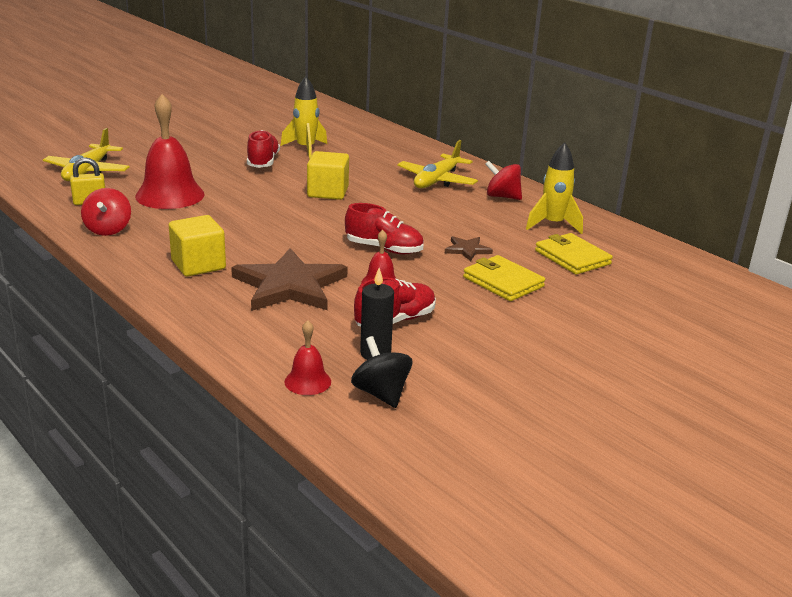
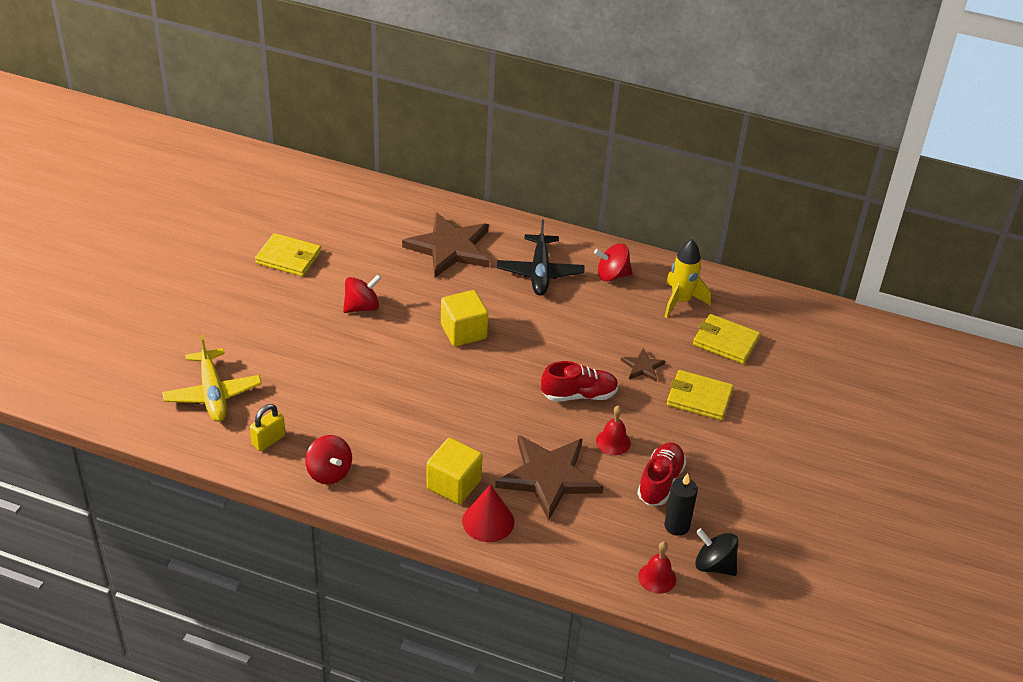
camera: 30 degrees left, 15 degrees up
red bell [135,94,205,209] -> none
red shoe [247,130,280,168] -> red spinning top [343,274,381,313]
yellow rocket [281,76,327,159] -> none
yellow plane [397,140,478,188] -> black plane [497,219,585,296]
none -> yellow wallet [255,233,321,277]
none -> brown star [402,212,489,278]
none -> red cone [462,485,514,542]

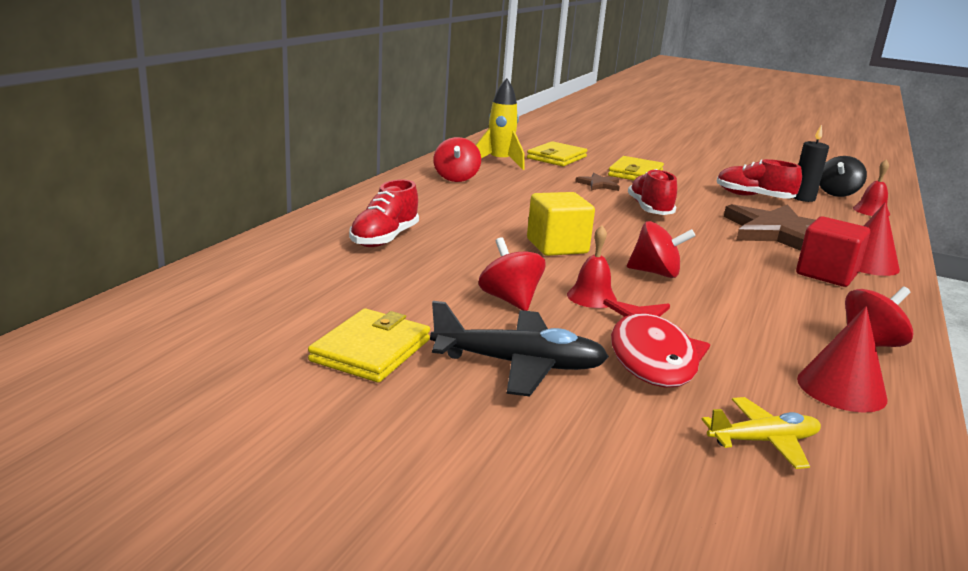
camera: 85 degrees left, 20 degrees down
yellow plane [162,335,262,422] -> yellow plane [701,397,821,469], size x0.62
yellow padlock [250,404,286,451] -> red cone [797,306,887,413]
brown star [402,212,489,278] -> red shoe [349,179,419,247]
yellow cube [427,438,483,504] -> red cube [796,216,870,287]
black plane [497,219,585,296] -> black plane moved to [430,301,609,396]
red bell [596,405,631,455] -> red bell moved to [567,225,617,308]
none -> red fish [603,299,710,388]
none -> red spinning top [627,221,695,278]

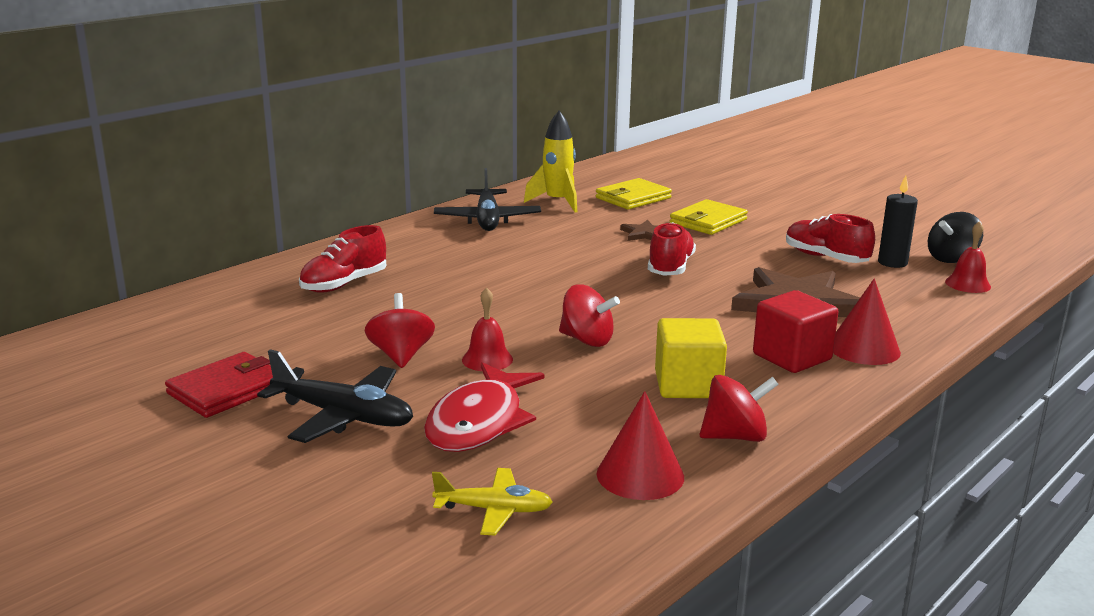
camera: 20 degrees right, 0 degrees up
yellow wallet [308,309,430,383] -> red wallet [165,352,273,418]
red spinning top [433,137,481,182] -> black plane [434,168,541,231]
yellow cube [527,192,595,256] -> yellow cube moved to [655,318,727,398]

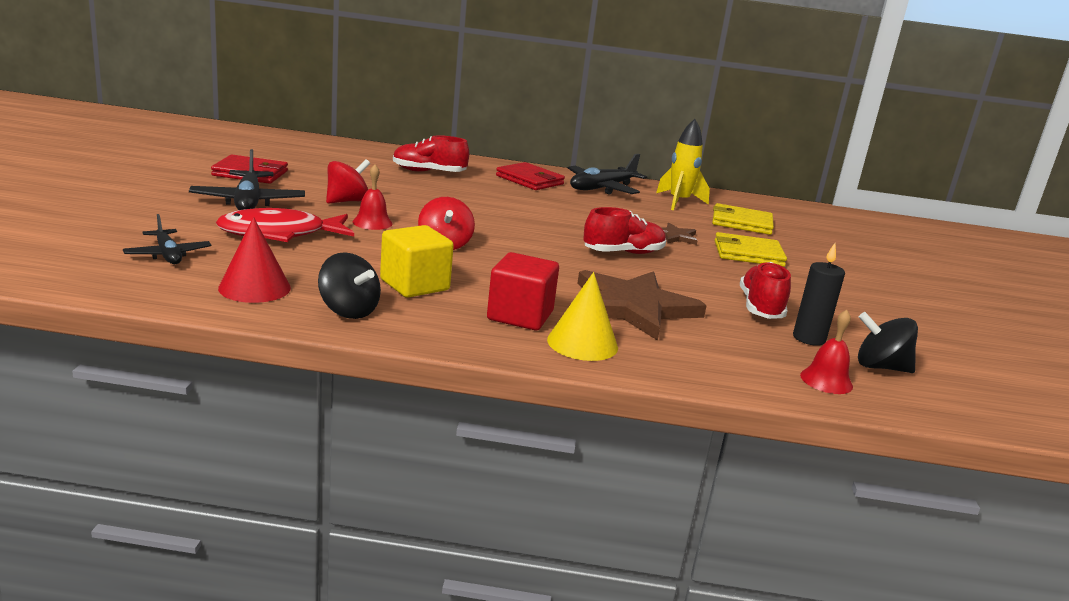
camera: 50 degrees right, 0 degrees up
yellow plane [432,468,553,536] -> black plane [123,214,211,264]
red spinning top [700,375,779,442] -> black spinning top [318,252,381,319]
red cone [833,278,901,365] -> yellow cone [547,272,618,361]
none -> red wallet [496,162,565,190]

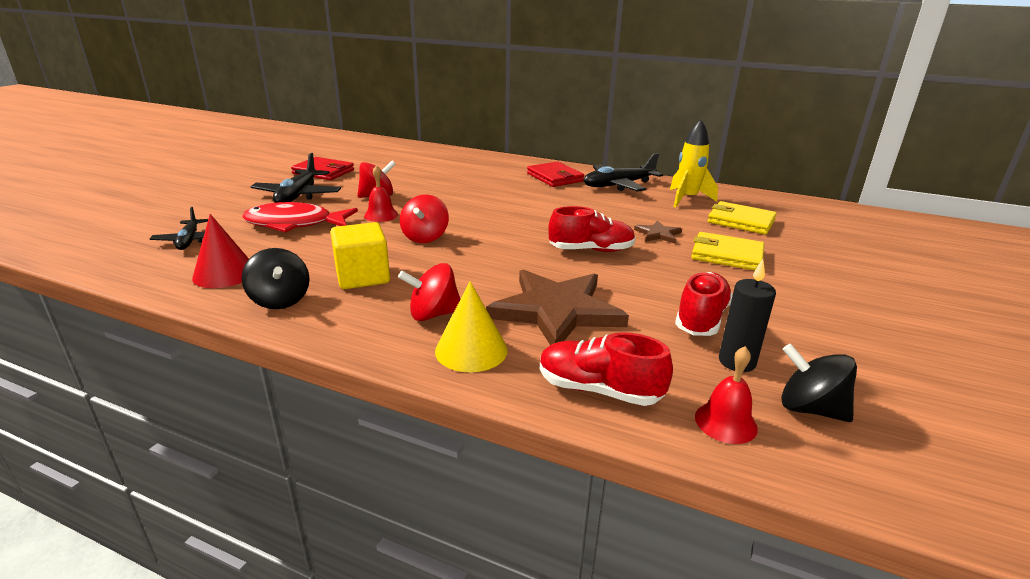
camera: 20 degrees right, 5 degrees up
red shoe [393,135,469,172] -> red shoe moved to [540,332,673,406]
red cube [487,252,559,330] -> red spinning top [398,263,460,321]

